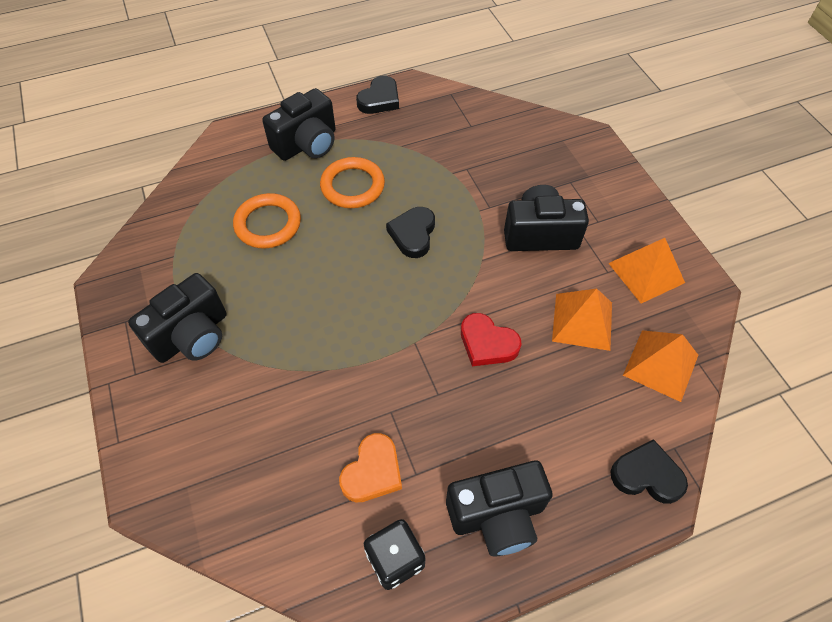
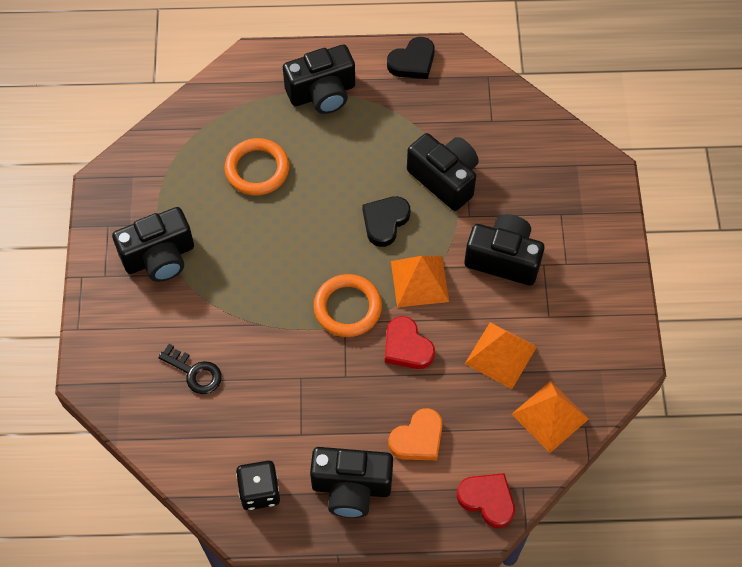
camera: 20 degrees right, 5 degrees up
orange ring [320,157,385,208] -> orange ring moved to [314,274,382,337]
orange heart [339,433,402,502] -> orange heart moved to [388,408,443,460]
orange pyramid [608,238,685,303] -> orange pyramid moved to [391,256,449,307]
black heart [610,439,688,504] -> red heart [457,473,515,528]
none -> black key [158,344,222,394]
none -> black camera [407,133,479,211]

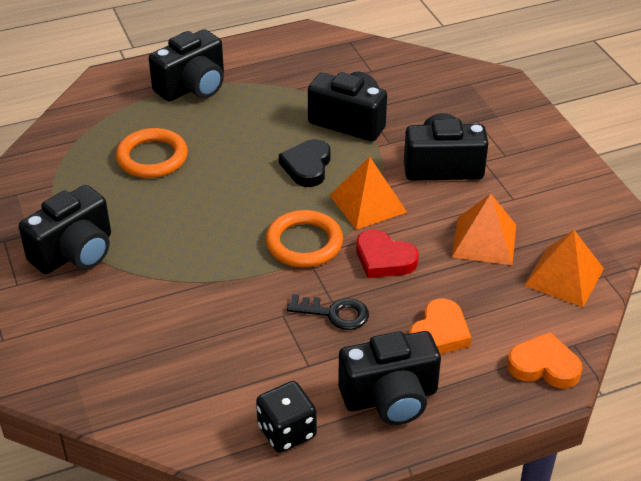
camera: 20 degrees left, 20 degrees down
black key [158,344,222,394] -> black key moved to [287,294,369,330]
black heart [387,37,435,79] -> none
red heart [457,473,515,528] -> orange heart [507,332,582,388]

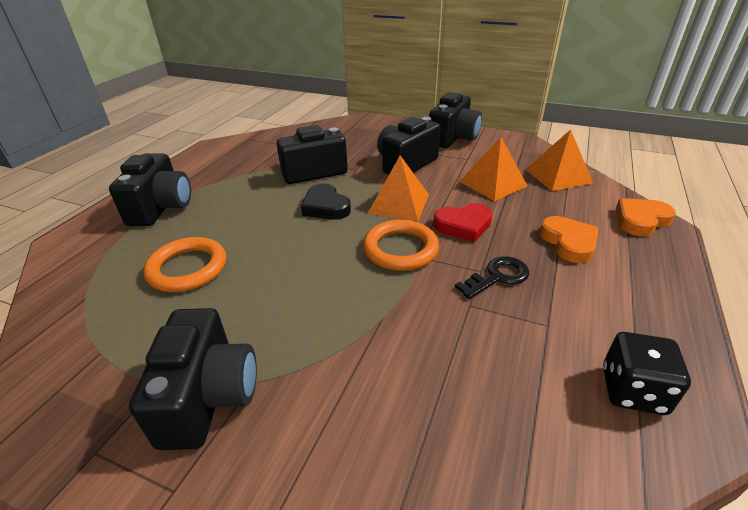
camera: 45 degrees left, 5 degrees down
black camera [338,331,441,425] -> black camera moved to [429,92,482,148]

